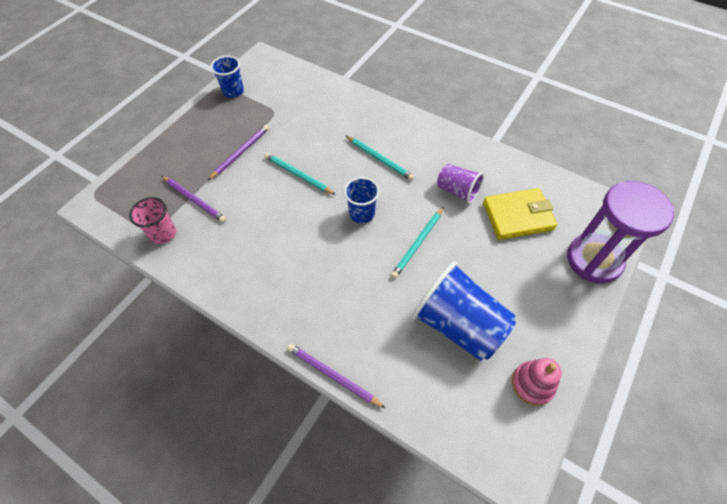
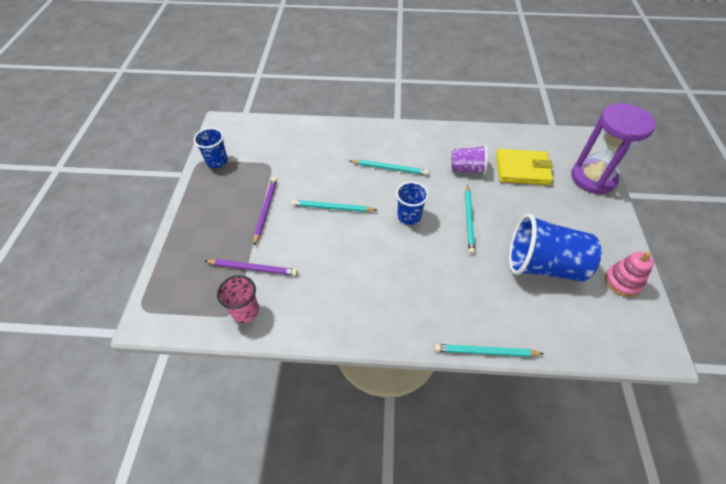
camera: 30 degrees left, 5 degrees down
purple pencil [287,344,385,408] -> turquoise pencil [434,344,544,357]
yellow wallet [483,188,557,240] -> yellow wallet turned 45 degrees clockwise [496,149,553,185]

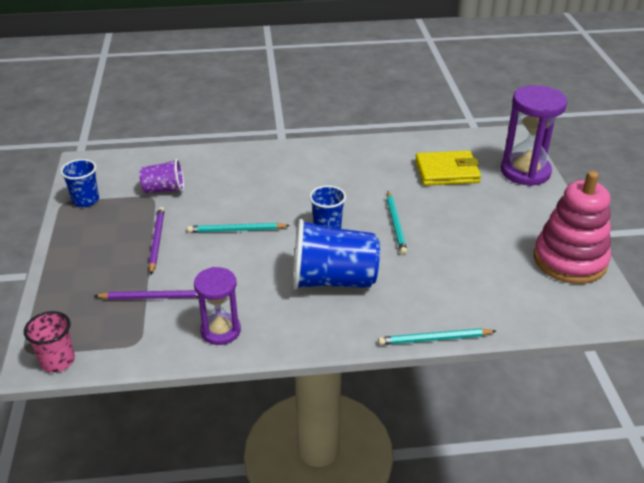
camera: 10 degrees left, 15 degrees down
pink cup [217,275,259,323] -> pink cup moved to [24,311,75,372]
turquoise pencil [349,160,429,175] -> none
purple cup [452,145,488,174] -> purple cup moved to [139,159,184,193]
blue cup [509,214,601,282] -> blue cup moved to [292,219,380,290]
pink stacking toy [605,252,654,297] -> pink stacking toy [534,171,611,284], size x1.88
none -> purple hourglass [194,267,241,345]

